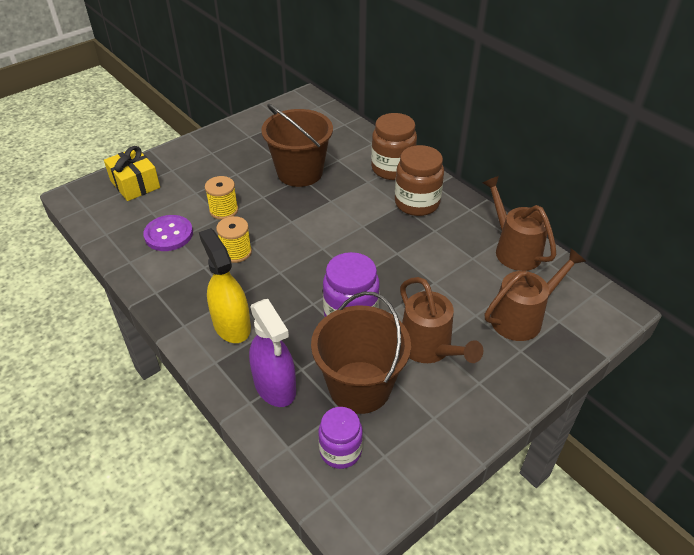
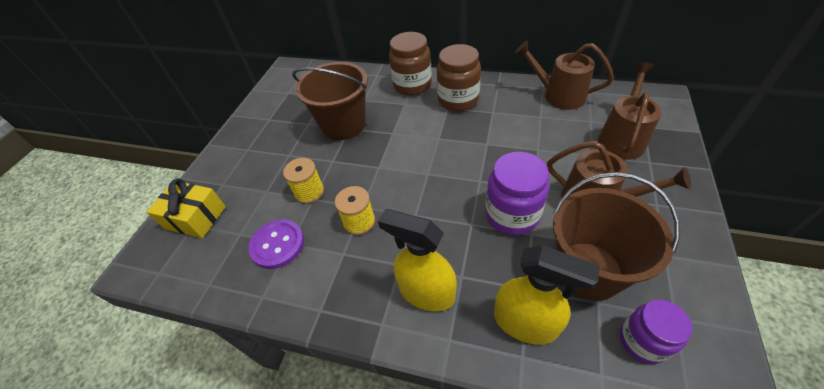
camera: 30 degrees left, 5 degrees up
purple spray bottle [249,299,296,407] -> yellow spray bottle [494,245,600,345]

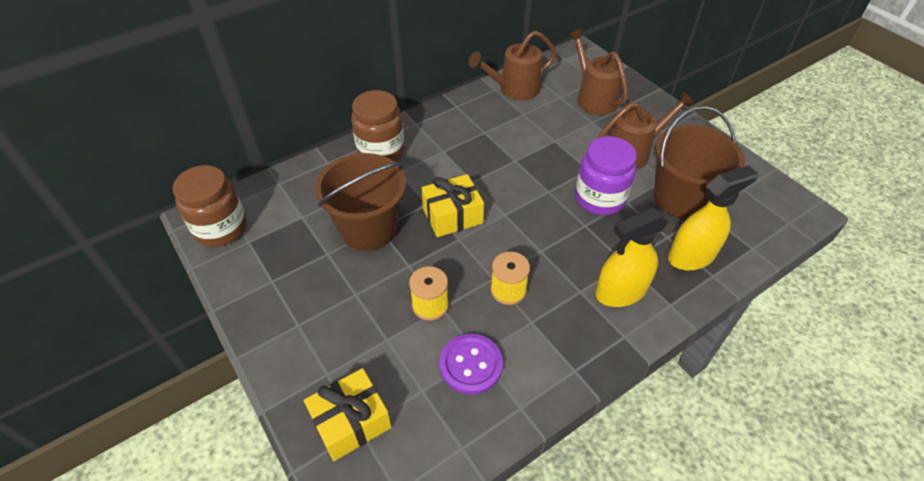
camera: 55 degrees left, 0 degrees up
brown jar [437,44,481,111] -> brown jar moved to [173,165,247,247]
purple jar [620,300,693,364] -> none
none -> yellow gift [421,174,484,237]

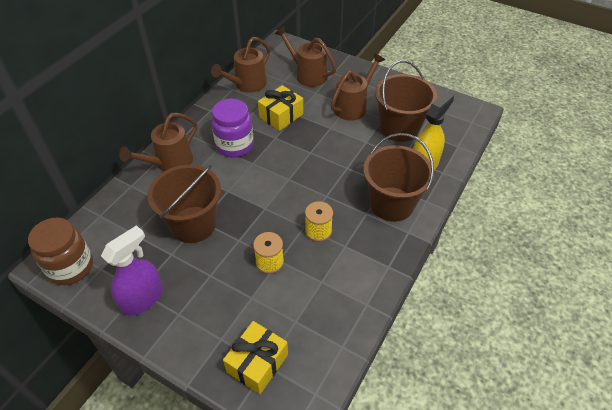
camera: 25 degrees left, 0 degrees up
brown jar [351,90,405,161] -> brown watering can [119,113,197,171]
yellow gift [421,174,484,237] -> yellow gift moved to [258,85,303,131]
purple button [439,334,503,395] -> none
purple jar [575,136,637,215] -> purple jar moved to [211,99,254,158]
yellow spray bottle [596,208,669,307] -> brown bucket [363,133,434,222]
none -> purple spray bottle [101,225,163,316]

